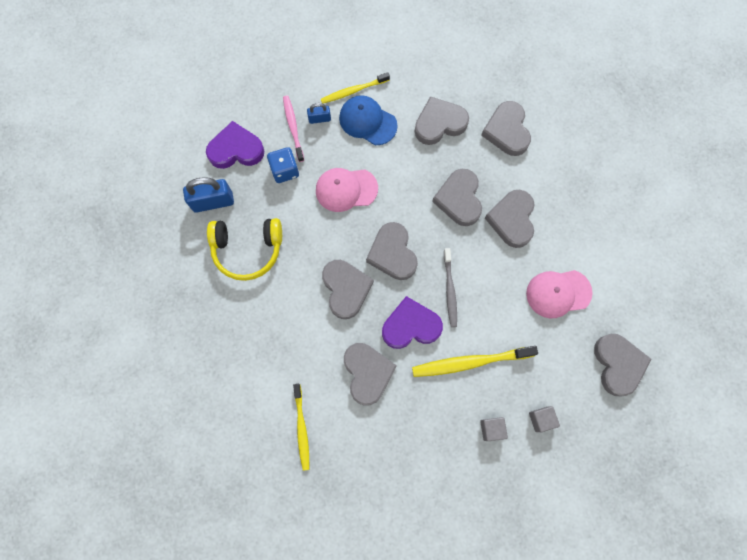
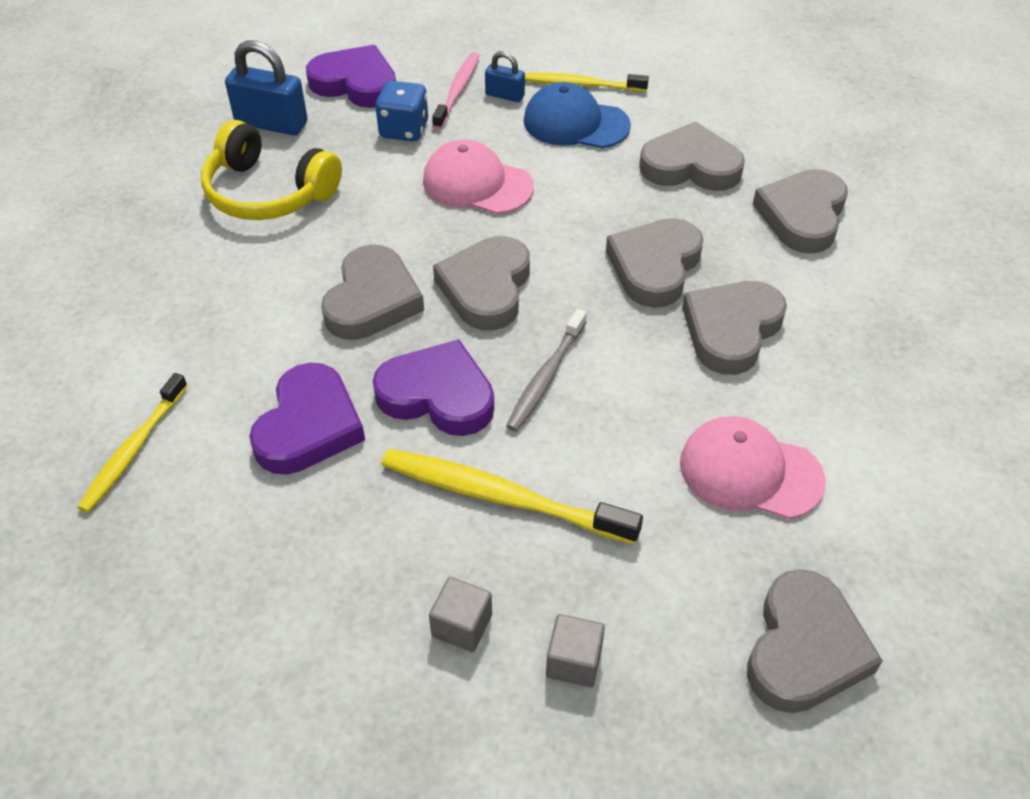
camera: 30 degrees right, 25 degrees down
blue cap [339,95,398,145] -> blue cap turned 45 degrees counterclockwise [524,82,631,149]
grey heart [344,343,397,406] -> purple heart [249,363,365,475]

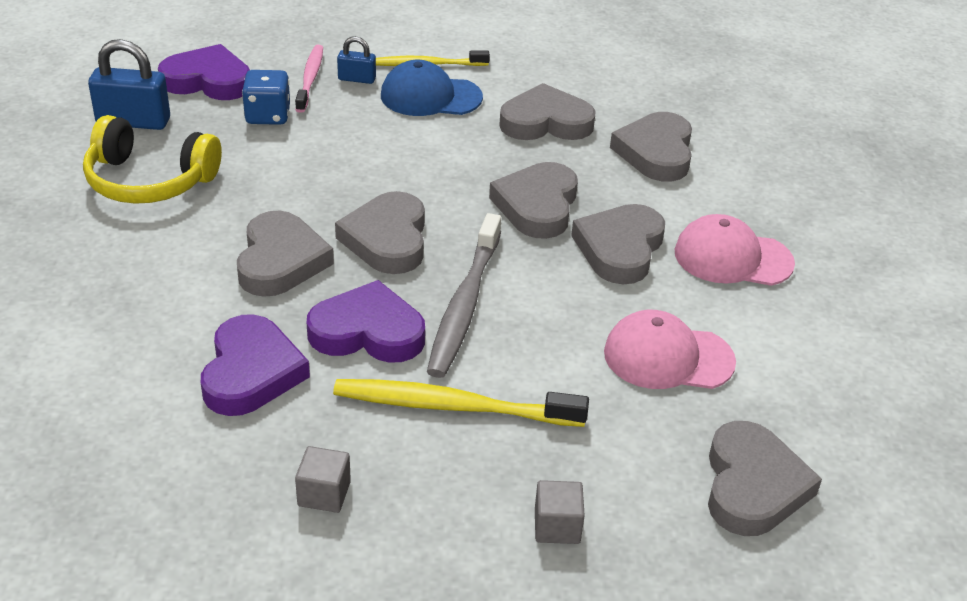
camera: 15 degrees left, 10 degrees down
yellow toothbrush [77,373,188,513] -> none
pink cap [423,140,534,214] -> pink cap moved to [675,214,795,286]
grey cube [429,577,492,652] -> grey cube moved to [295,446,351,513]
grey toothbrush [506,309,587,432] -> grey toothbrush [427,213,501,378], size x1.52

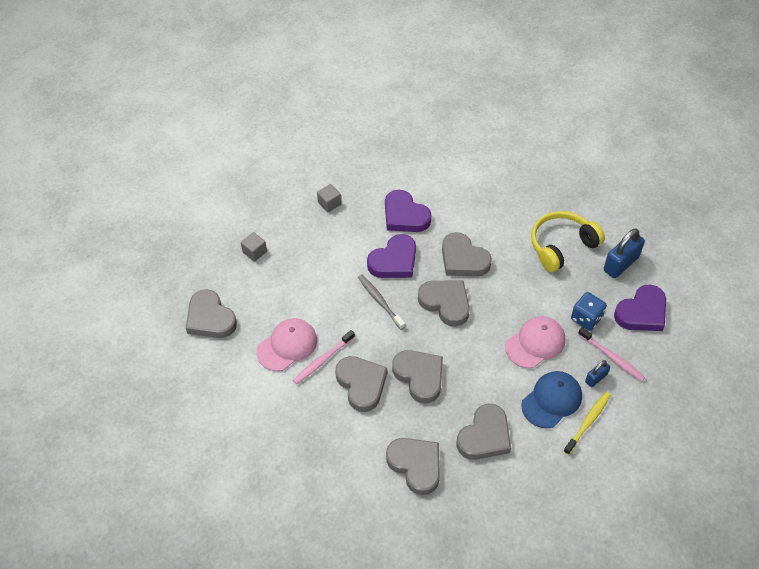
camera: 135 degrees right, 15 degrees up
yellow toothbrush [333,379,589,427] -> none
grey toothbrush [427,213,501,378] -> grey toothbrush [358,274,405,330], size x0.66
pink cap [675,214,795,286] -> pink cap moved to [505,316,566,368]
none -> pink toothbrush [293,330,355,384]

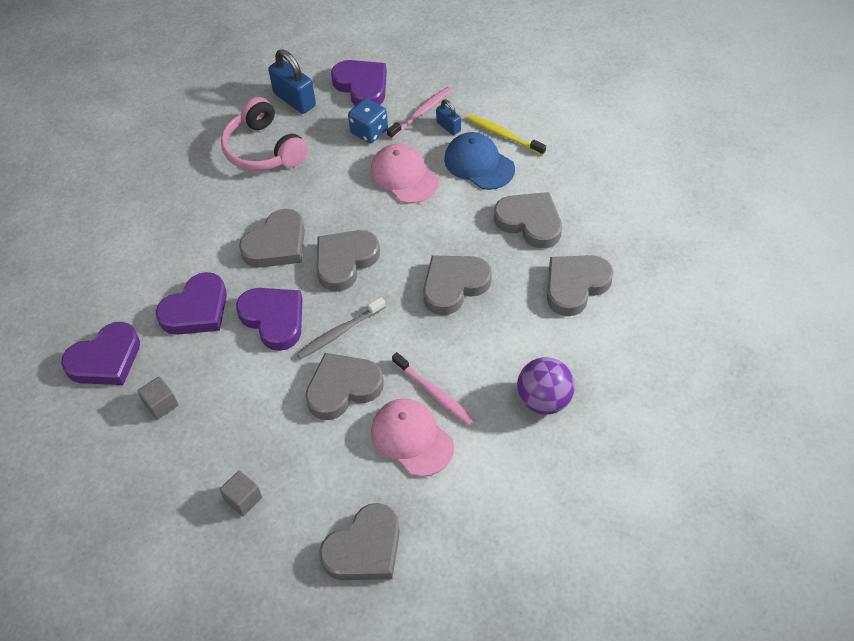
camera: 90 degrees left, 0 degrees up
grey heart [335,356,387,412] -> grey heart moved to [305,353,384,420]
yellow headphones [531,211,605,272] -> pink headphones [221,97,308,171]
none -> purple heart [61,322,140,385]
none -> purple ball [517,357,575,415]

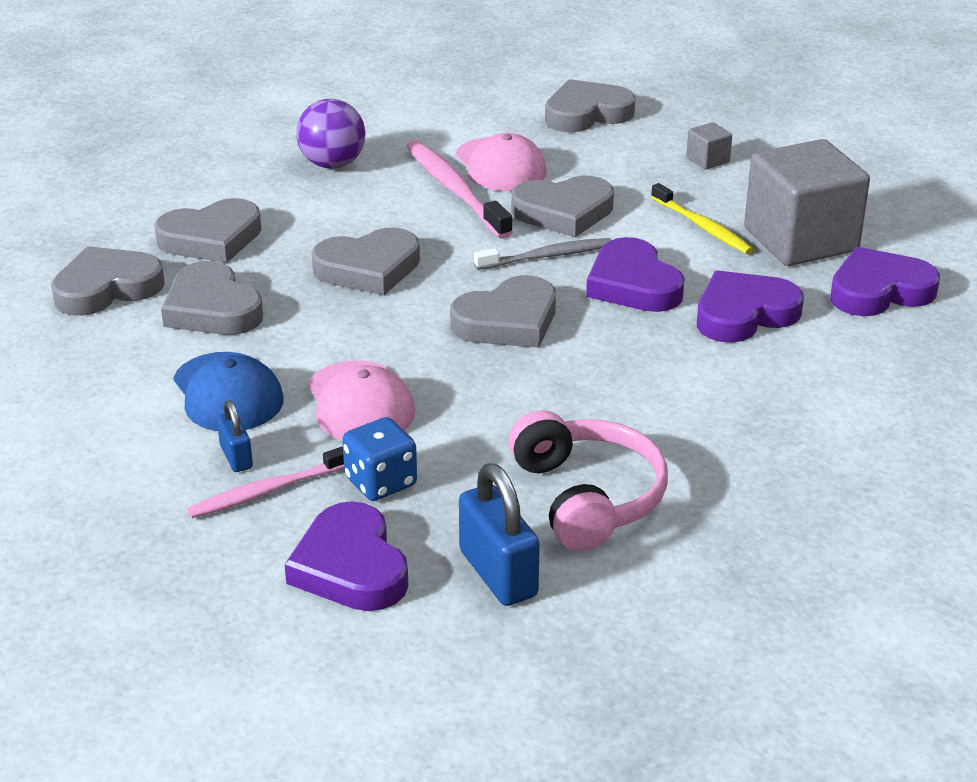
camera: 165 degrees left, 20 degrees down
grey cube [137,376,178,420] -> grey cube [744,139,870,266], size x2.48
grey heart [239,209,305,268] -> grey heart moved to [51,246,165,316]
pink toothbrush [392,352,474,425] -> pink toothbrush [406,140,513,239], size x1.52
yellow toothbrush [467,114,546,156] -> yellow toothbrush moved to [651,183,753,254]

